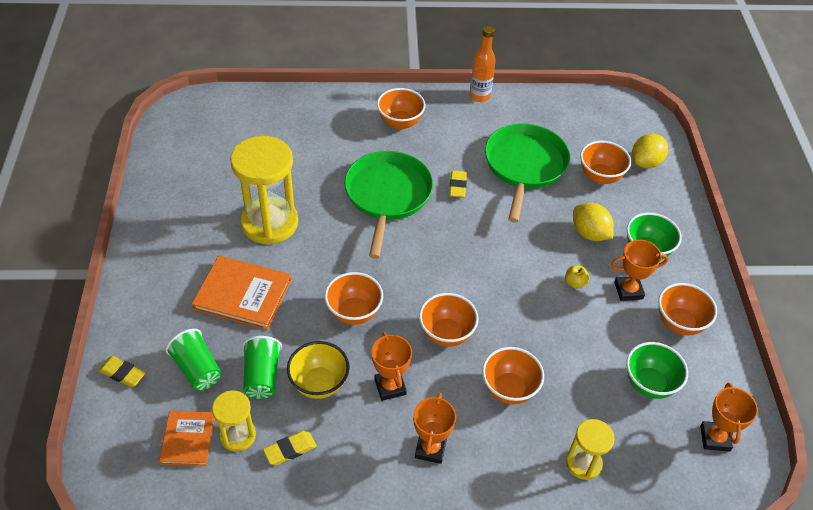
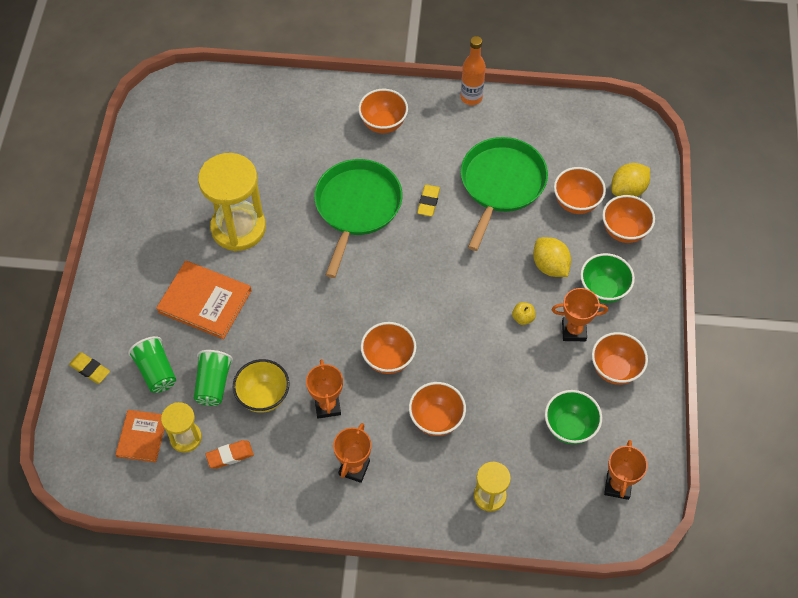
camera: 10 degrees right, 10 degrees up
yellow eraser [263,431,317,465] -> orange eraser [205,440,254,469]
orange bowl [324,272,383,325] -> orange bowl moved to [602,195,655,243]

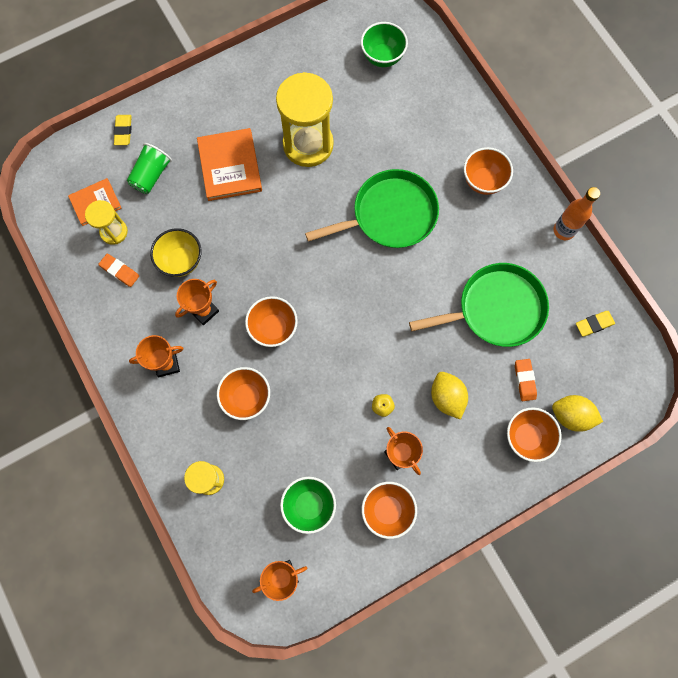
camera: 55 degrees right, 15 degrees up
green cup [194,350,233,406] -> none
yellow eraser [417,185,440,216] -> yellow eraser moved to [576,311,615,337]
yellow lemon [533,237,571,277] -> yellow lemon turned 45 degrees counterclockwise [431,372,468,420]
orange bowl [554,167,606,214] -> orange eraser [515,359,537,401]
green bowl [580,253,635,303] -> green bowl moved to [361,22,408,67]

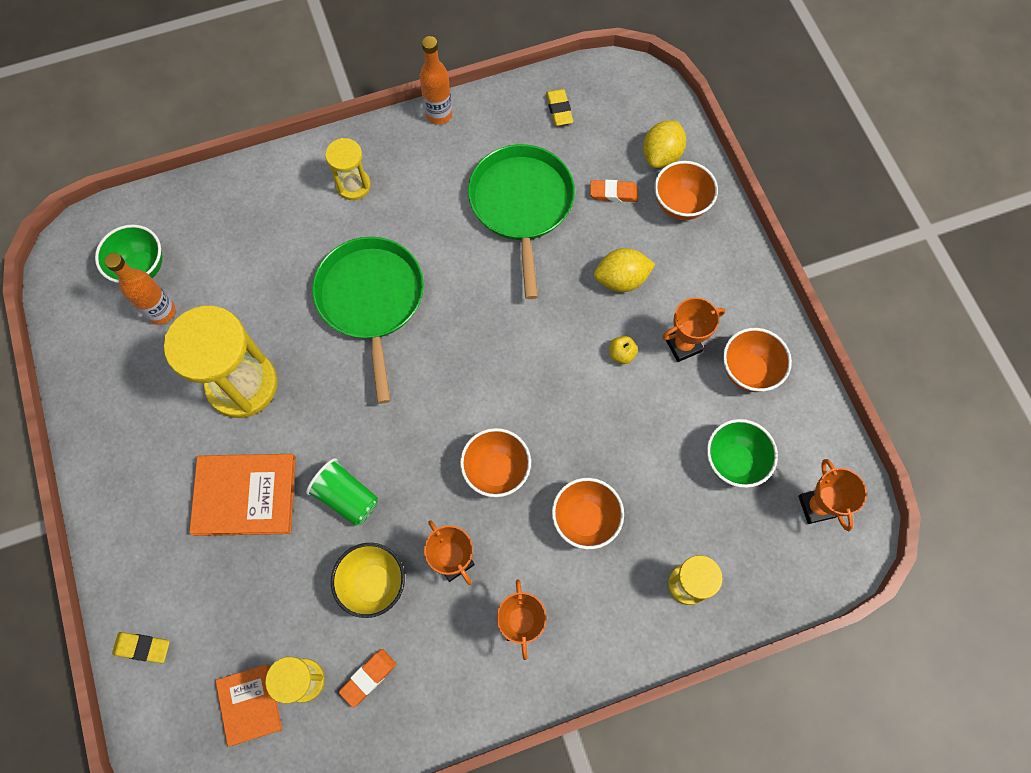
camera: 80 degrees left, 5 degrees down
green cup [127,143,172,194] -> green cup moved to [306,458,378,526]
orange bowl [464,147,513,195] -> yellow hourglass [325,138,371,200]
none -> orange bottle [105,253,176,325]

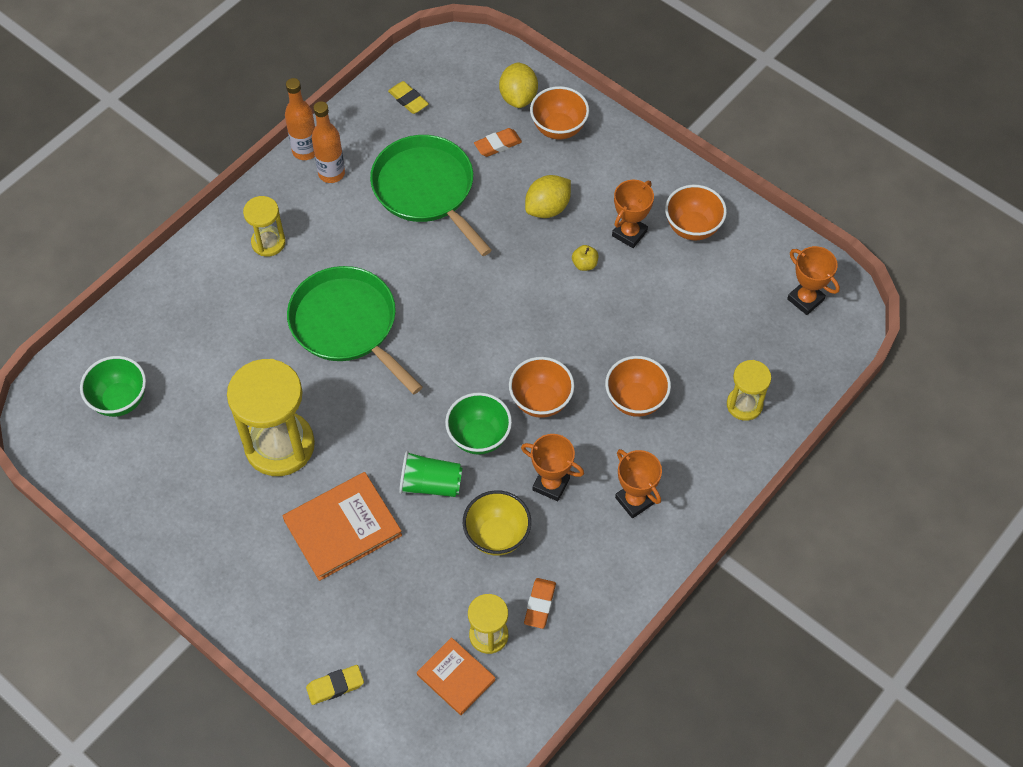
camera: 30 degrees left, 10 degrees down
orange bottle [105,253,176,325] -> orange bottle moved to [312,101,345,183]
green bowl [707,419,778,488] -> green bowl moved to [445,392,512,455]

